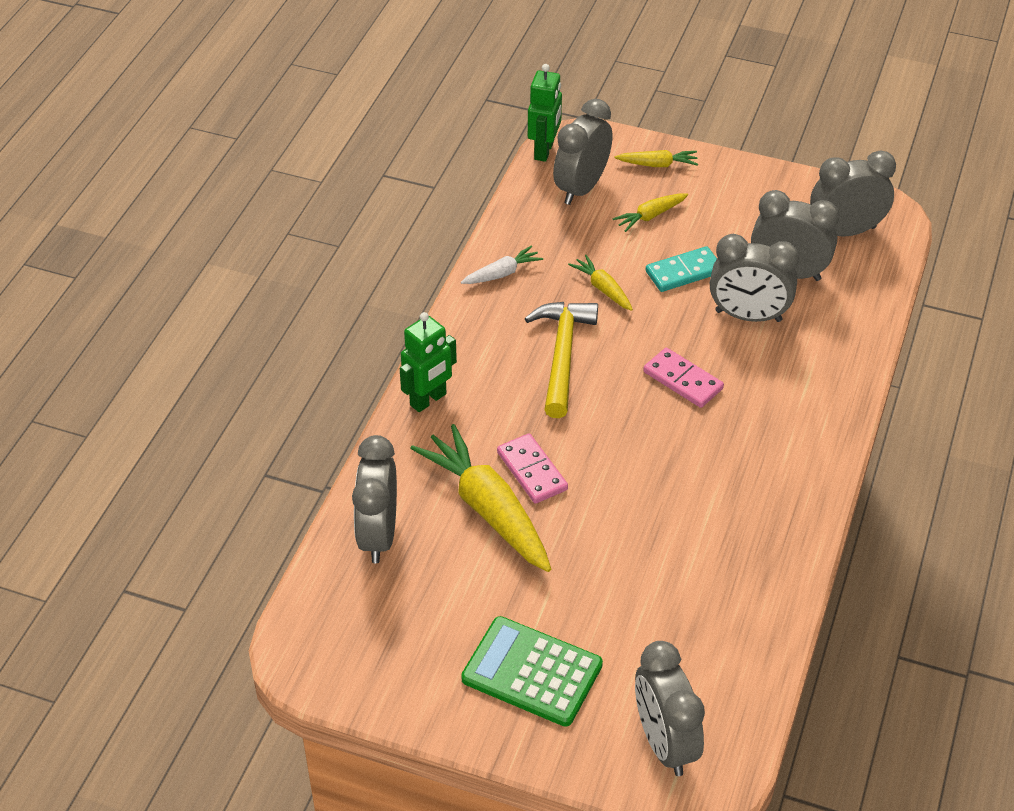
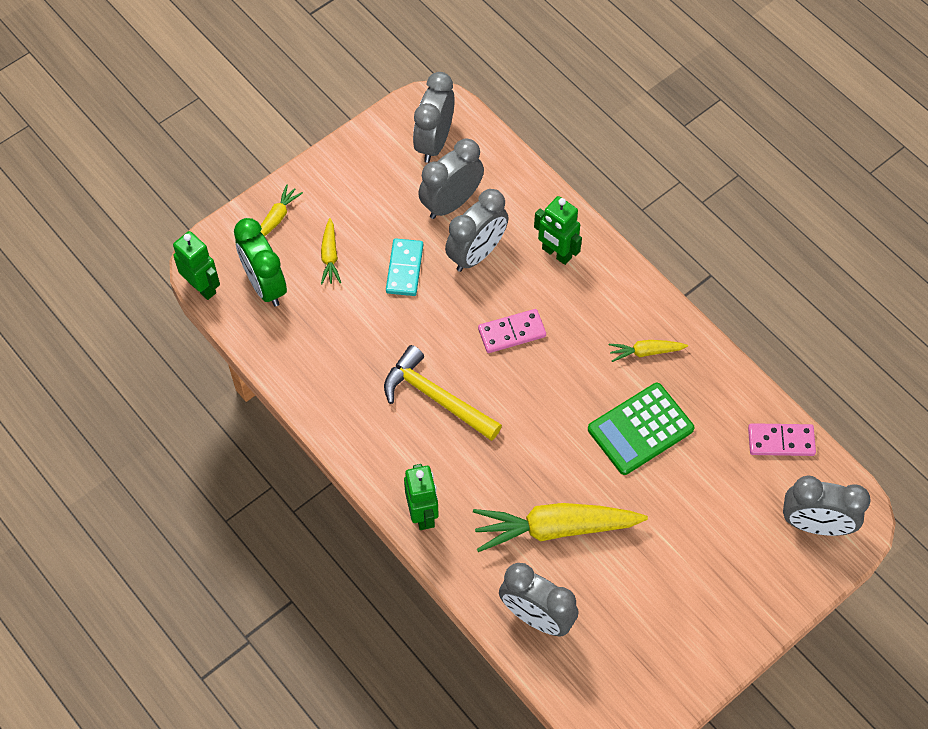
camera: 60 degrees left, 15 degrees up
white carrot [461,245,543,284] -> none
green calculator [461,616,603,727] -> green calculator moved to [588,383,694,475]
pink domino [497,433,568,504] -> pink domino moved to [748,423,816,456]
grey clock [553,99,612,205] -> green clock [234,218,287,307]
yellow carrot [568,255,633,311] -> yellow carrot moved to [609,340,688,362]
none -> green robot [534,196,582,265]

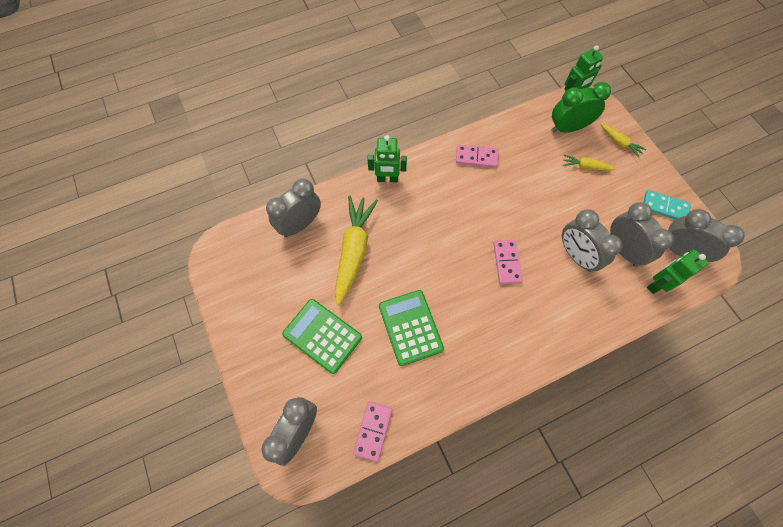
camera: 105 degrees right, 5 degrees up
yellow hammer [384,345,502,441] -> none
turquoise domino [386,238,423,296] -> turquoise domino moved to [643,190,691,219]
green robot [534,196,582,265] -> green robot moved to [647,250,708,294]
yellow carrot [609,340,688,362] -> none
none -> green calculator [282,299,362,374]
none -> pink domino [456,145,498,168]

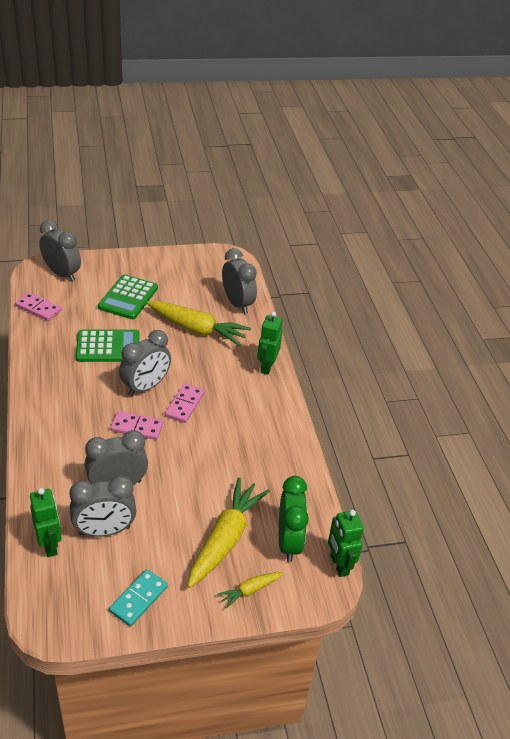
camera: 100 degrees right, 25 degrees down
green calculator [282,299,362,374] -> green calculator turned 150 degrees clockwise [98,274,158,319]
pink domino [456,145,498,168] -> pink domino moved to [165,384,205,423]
yellow carrot [563,154,616,171] -> yellow carrot [187,477,270,588], size x2.07
grey clock [668,209,745,262] -> grey clock moved to [119,330,171,396]

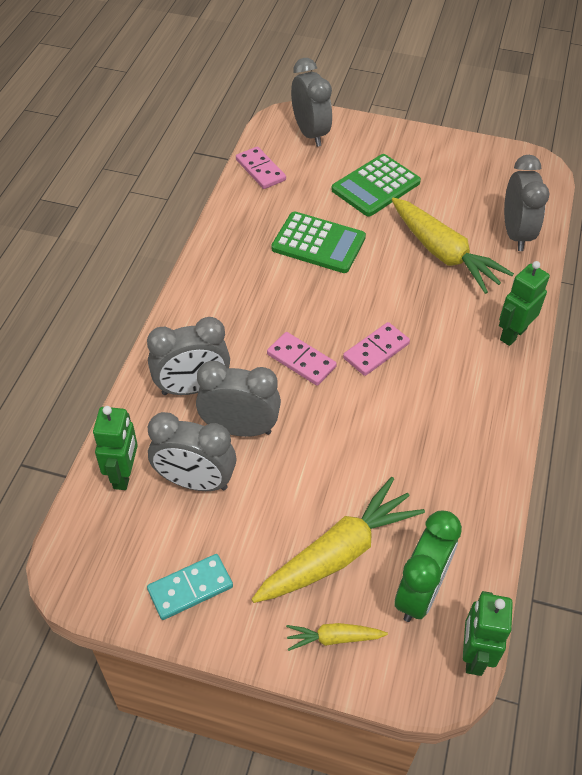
camera: 30 degrees right, 10 degrees up
grey clock [119,330,171,396] -> grey clock moved to [147,317,230,395]

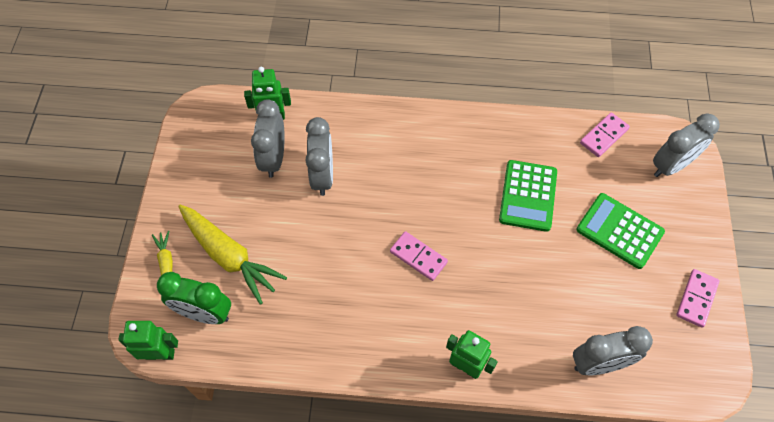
camera: 80 degrees right, 10 degrees up
grey clock [147,317,230,395] -> none
turquoise domino [147,554,233,620] -> none
pink domino [267,332,337,386] -> pink domino moved to [676,269,720,327]
yellow carrot [392,197,514,294] -> none

